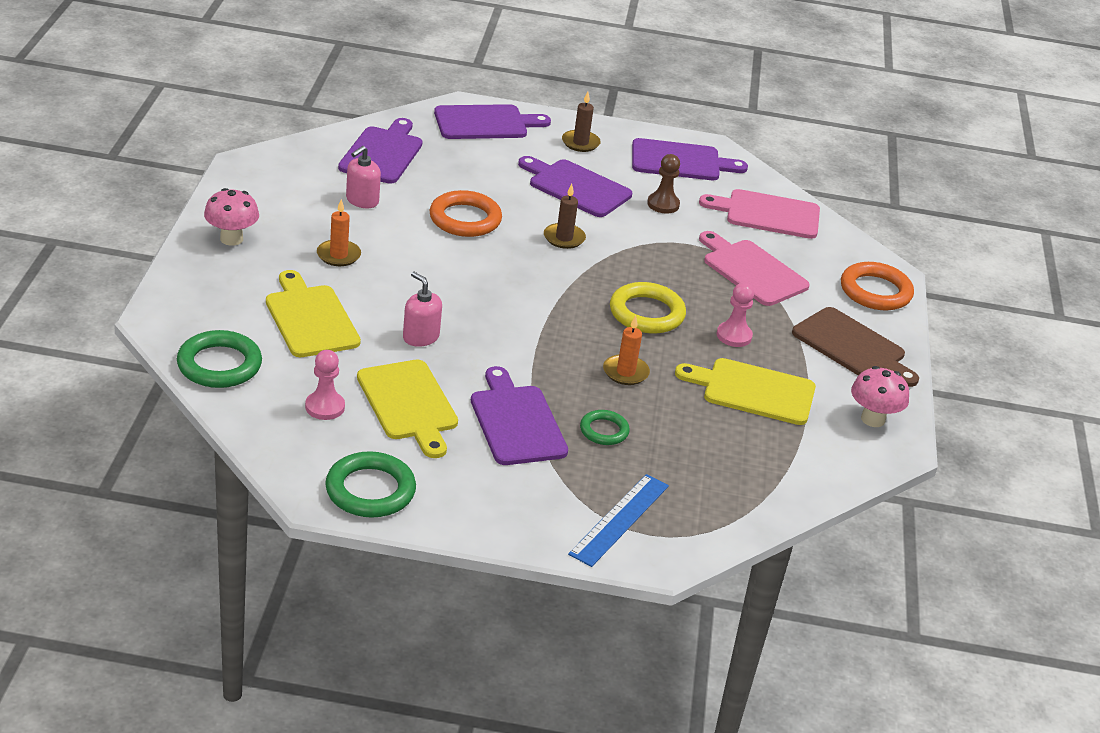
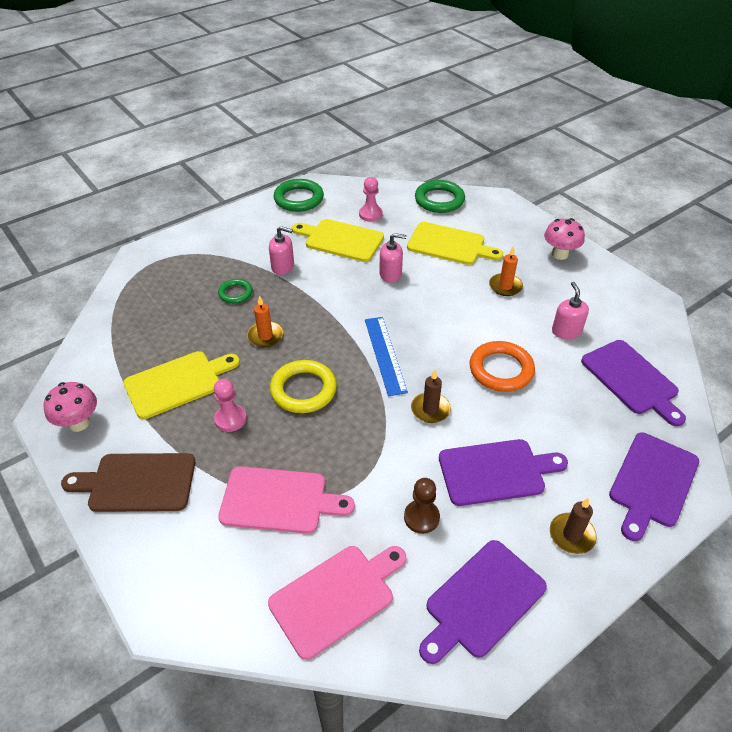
camera: 140 degrees right, 10 degrees up
purple cutting board [471,366,568,465] -> pink soap dispenser [269,226,294,275]
blue ruler [568,474,669,567] -> blue ruler moved to [365,317,408,396]
orange ring [841,262,914,310] -> none

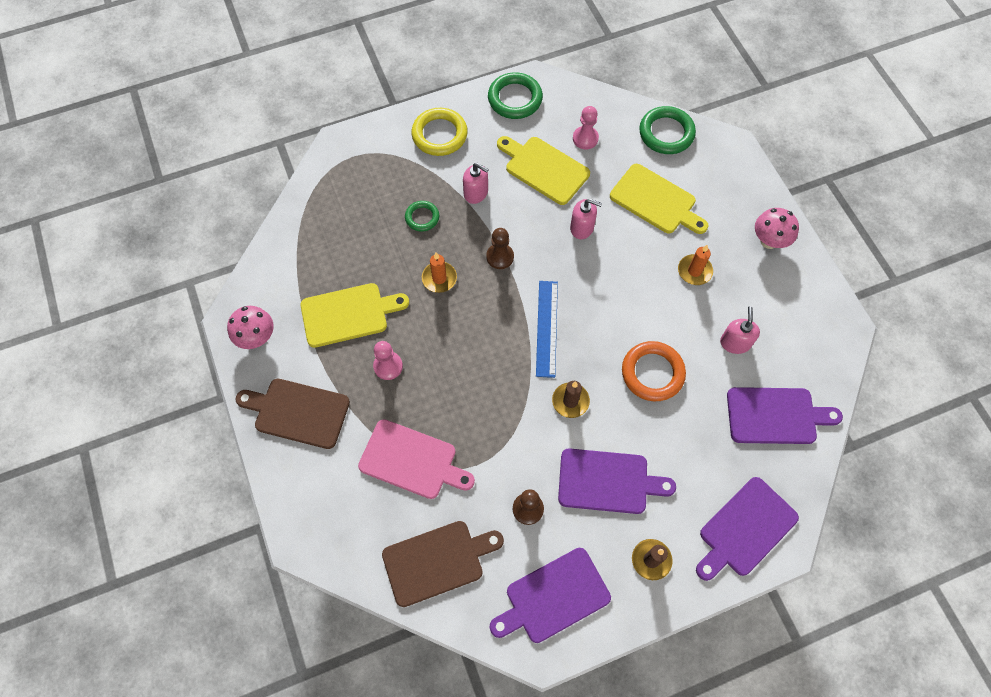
camera: 15 degrees right, 20 degrees up
pink cutting board [268,546,406,660] -> brown cutting board [382,521,504,607]
yellow ring [270,360,337,413] -> yellow ring moved to [411,108,468,156]
purple cutting board [581,340,686,426] -> purple cutting board turned 75 degrees counterclockwise [727,387,843,444]
none -> brown pawn [486,228,514,269]

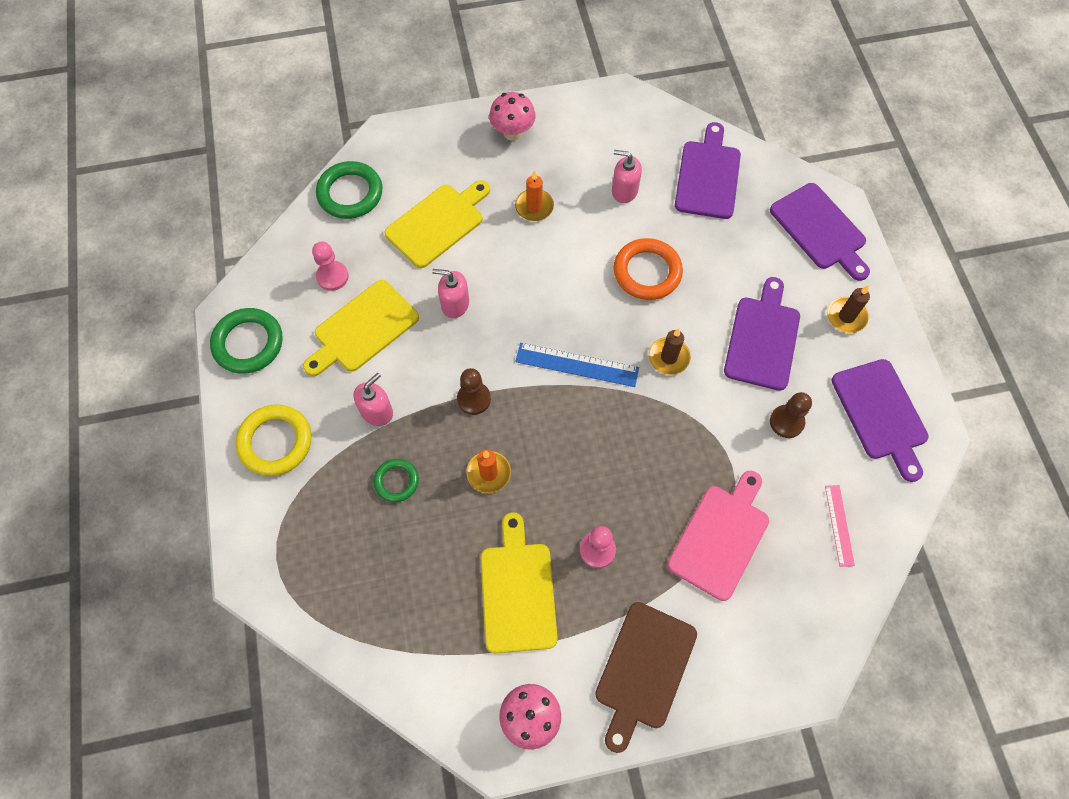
camera: 80 degrees left, 0 degrees up
brown cutting board [382,521,504,607] -> pink ruler [825,485,855,567]
pink soap dispenser [570,199,602,239] -> pink soap dispenser turned 105 degrees counterclockwise [432,269,469,318]

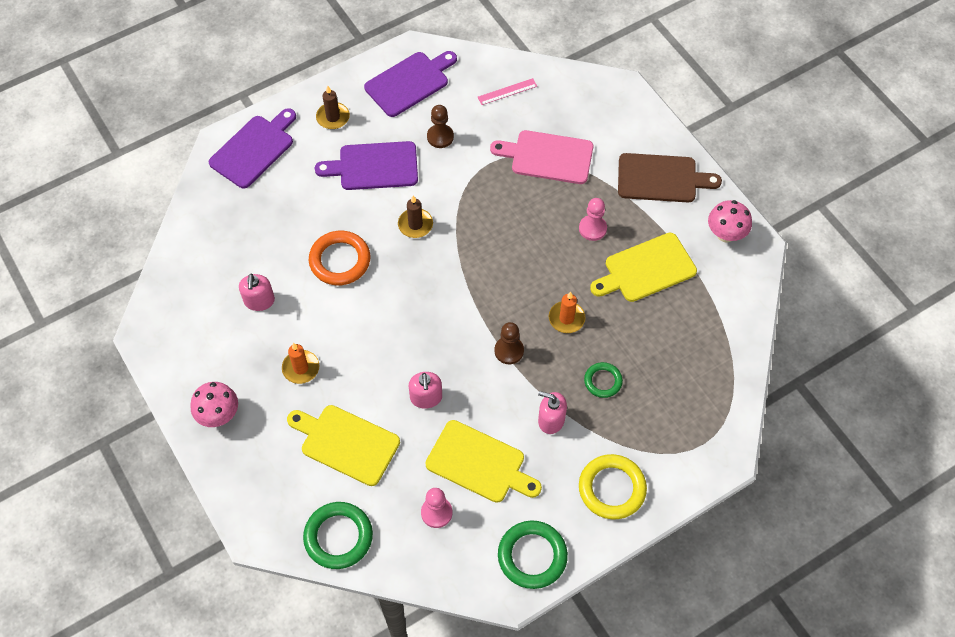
camera: 110 degrees left, 5 degrees down
blue ruler [515,343,639,387] -> none
purple cutting board [675,122,741,219] -> none

